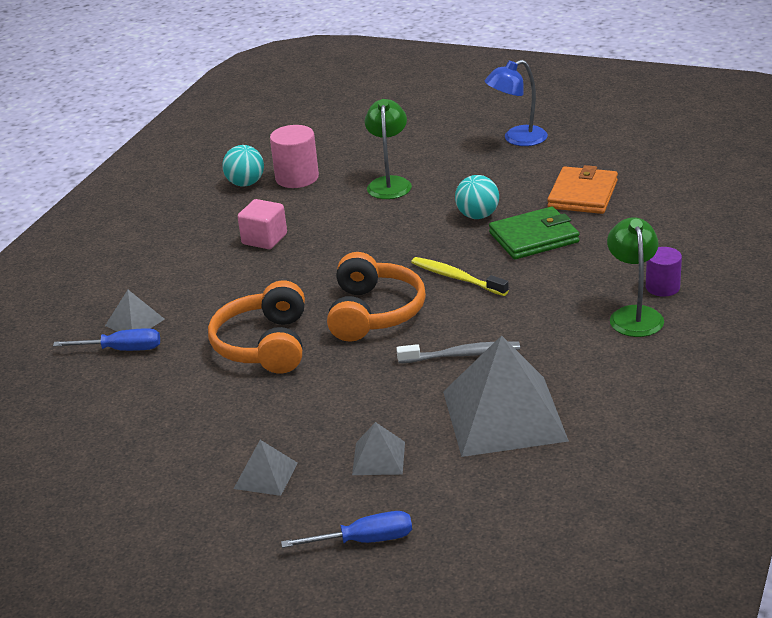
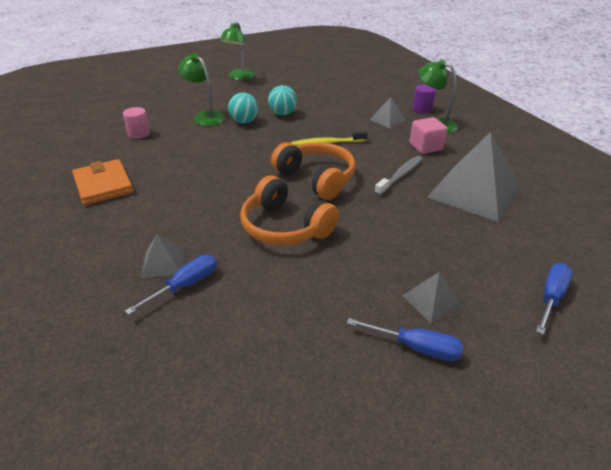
camera: 50 degrees left, 5 degrees up
turquoise ball [222,145,264,187] -> turquoise ball moved to [228,92,258,123]
pink cube [238,199,287,249] -> pink cube moved to [410,117,447,154]
pink cylinder [270,125,319,188] -> pink cylinder [123,107,150,139], size x0.66
grey pyramid [352,422,405,475] -> grey pyramid moved to [370,97,406,128]
blue lamp [484,60,548,146] -> green lamp [219,22,255,80]
green wallet [489,207,579,259] -> none
orange wallet [547,165,618,214] -> orange wallet moved to [72,159,134,205]
none -> blue screwdriver [347,318,463,361]

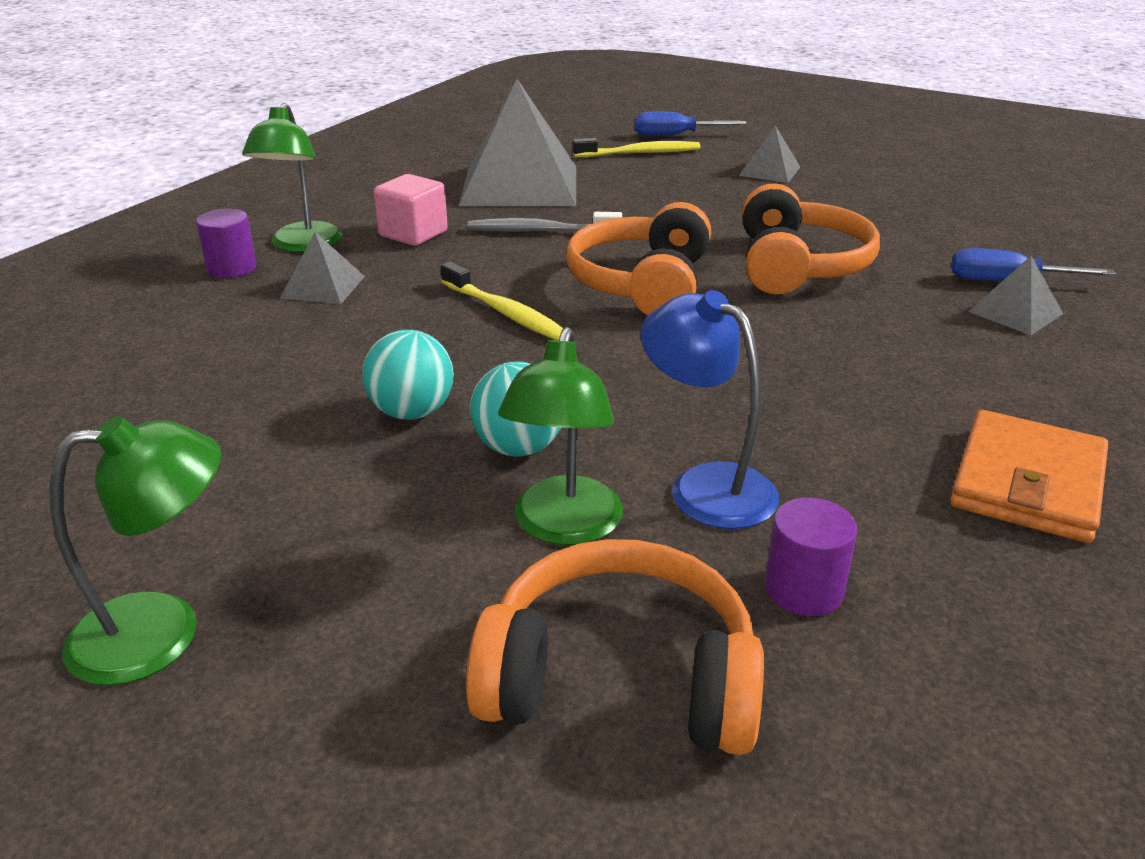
camera: 125 degrees left, 5 degrees down
pink cylinder [123,107,150,139] -> purple cylinder [765,498,858,616]
blue screwdriver [347,318,463,361] -> none
none -> orange headphones [466,539,764,755]
none -> yellow toothbrush [573,138,700,158]
none -> blue lamp [641,290,779,529]

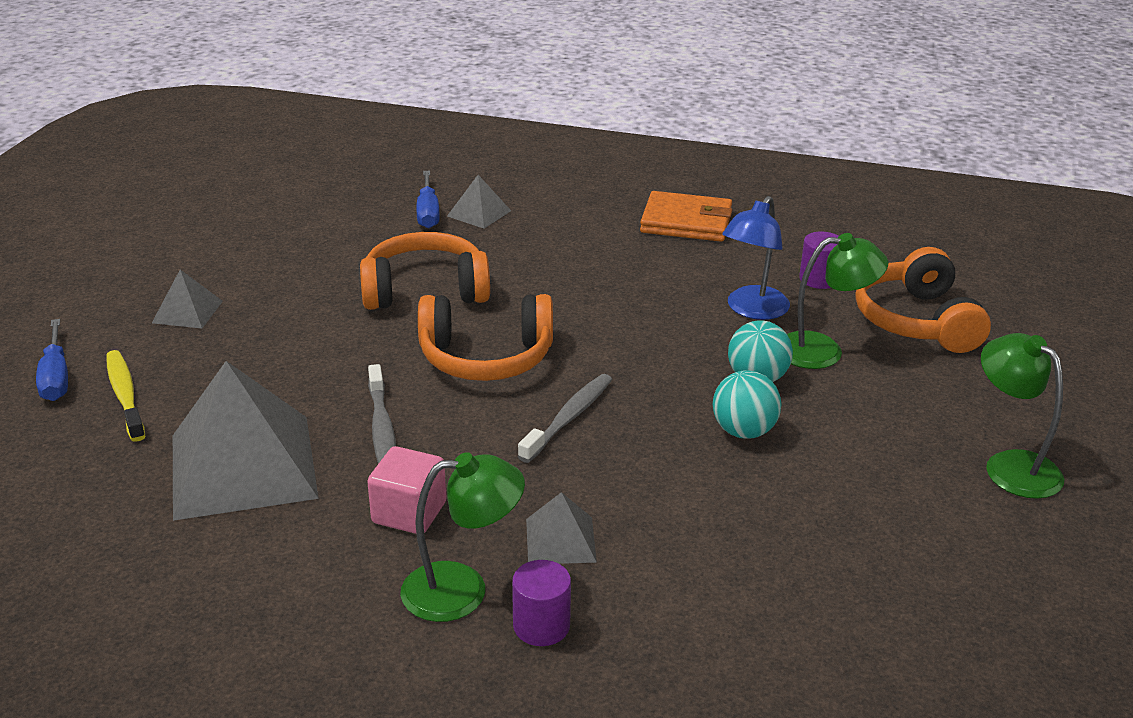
camera: 105 degrees left, 0 degrees up
yellow toothbrush [441,262,563,340] -> grey toothbrush [518,374,612,463]

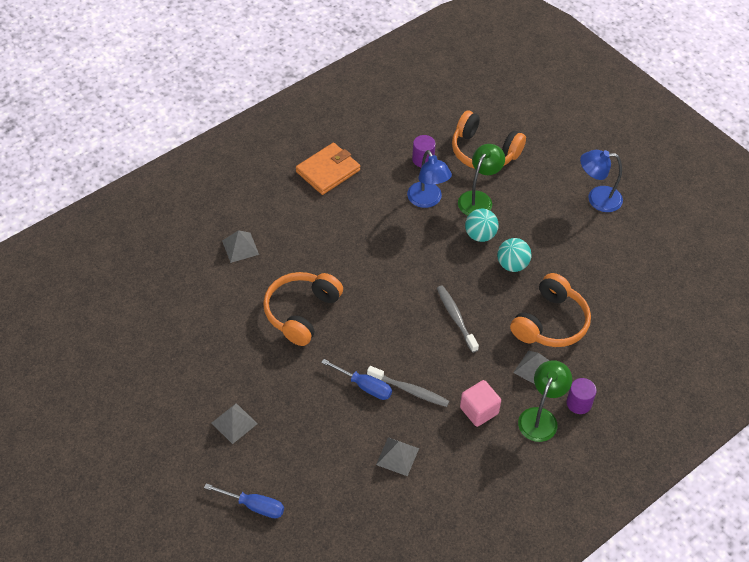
camera: 55 degrees left, 20 degrees up
yellow toothbrush [106,350,145,442] -> none
grey pyramid [173,361,319,521] -> grey pyramid [376,437,419,476], size x0.46
blue screwdriver [416,171,440,228] -> blue screwdriver moved to [321,359,392,400]
orange headphones [418,294,553,381] -> orange headphones moved to [510,273,591,347]
green lamp [981,333,1064,499] -> blue lamp [580,150,623,212]

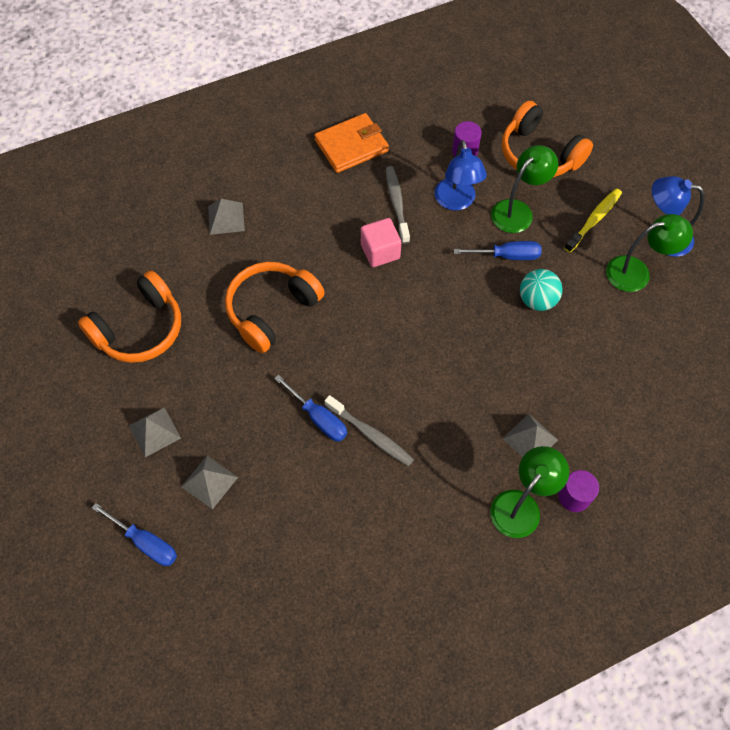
camera: 15 degrees right, 10 degrees up
grey pyramid [376,437,419,476] -> grey pyramid moved to [181,456,238,510]
grey toothbrush [437,285,479,353] -> grey toothbrush moved to [386,166,410,244]
pink cube [460,380,501,427] -> pink cube moved to [361,218,401,267]
turquoise ball [465,209,499,242] -> blue screwdriver [454,241,542,260]
orange headphones [510,273,591,347] -> orange headphones moved to [78,270,181,363]
none -> yellow toothbrush [564,188,622,253]
none -> green lamp [606,214,693,292]

